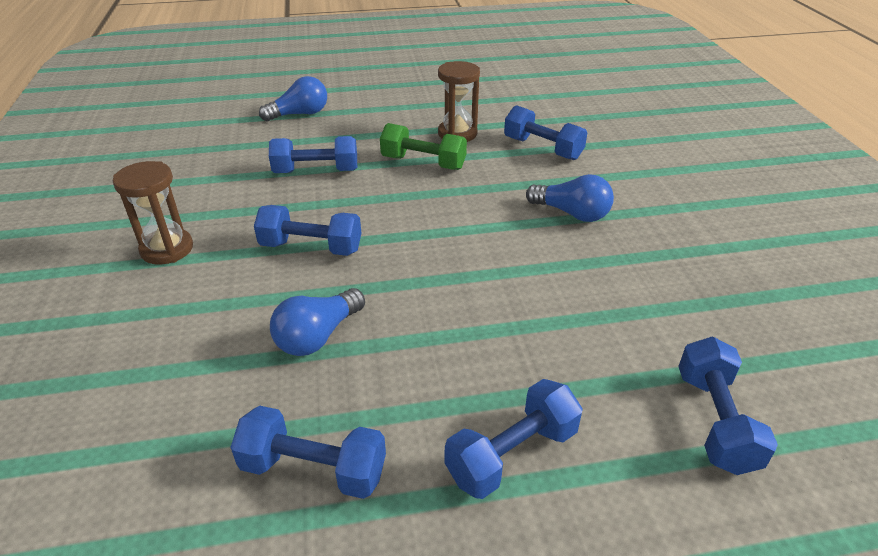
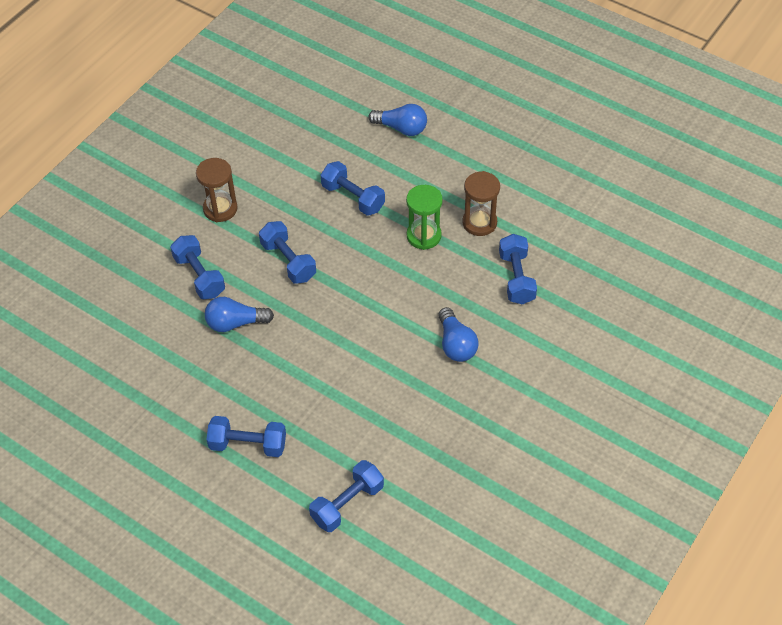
camera: 45 degrees right, 15 degrees up
blue dumbbell [230,406,386,499] -> blue dumbbell moved to [170,235,225,299]
green dumbbell [380,123,467,170] -> green hourglass [406,185,443,250]

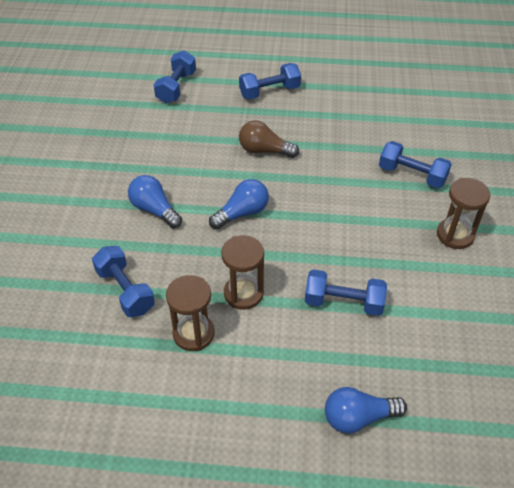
camera: 150 degrees right, 5 degrees down
blue light bulb [205,297,274,332] -> blue light bulb moved to [209,179,269,229]
blue dumbbell [259,221,316,284] -> none
green hourglass [406,185,443,250] -> brown hourglass [221,235,264,310]
none -> brown light bulb [239,120,299,158]

